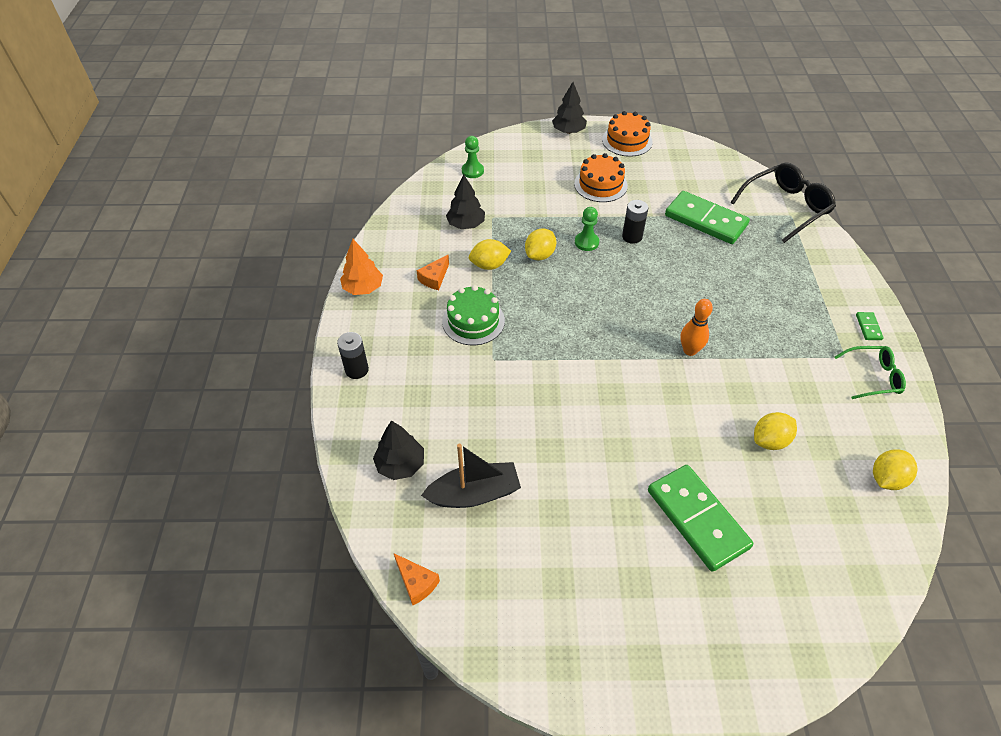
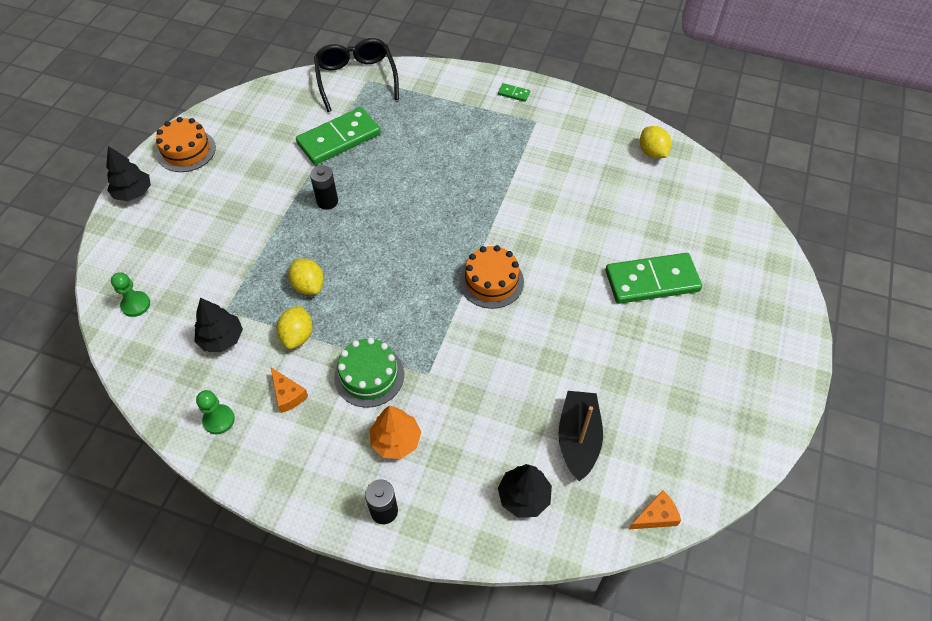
camera: 70 degrees left, 5 degrees up
orange tree [340,239,383,295] -> orange tree moved to [370,406,421,459]
orange cake [574,153,628,202] -> orange cake moved to [459,245,524,309]
green pawn [575,207,599,251] -> green pawn moved to [196,390,235,434]
orange bowling pin [681,299,713,356] -> none
yellow lemon [754,412,797,450] -> none
green glasses [835,346,906,399] -> none

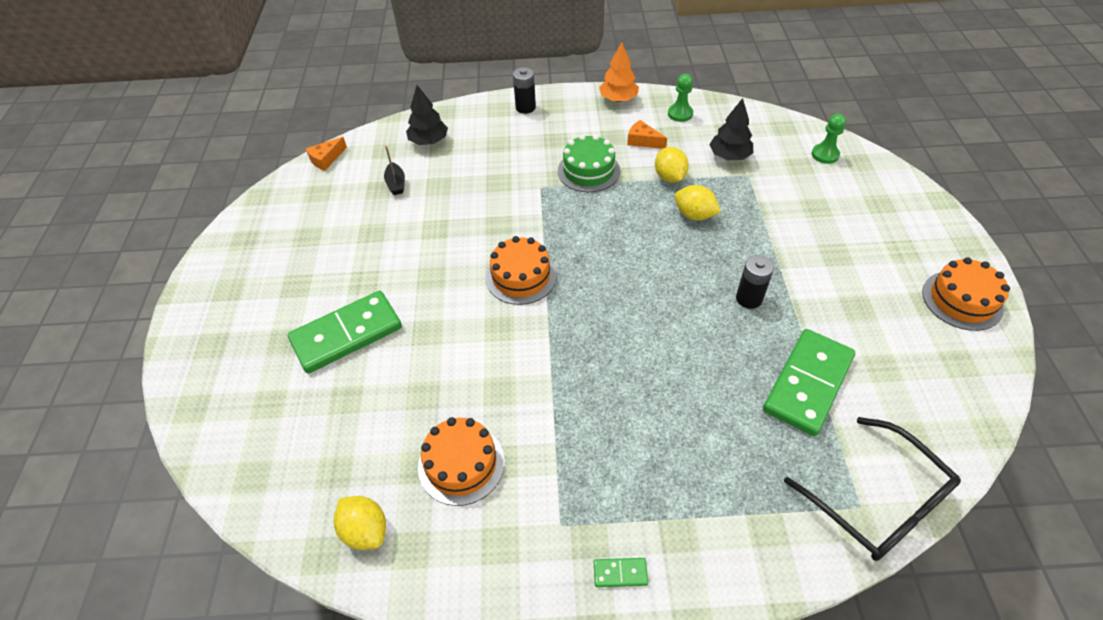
camera: 160 degrees right, 5 degrees down
black tree [106,146,151,201] -> none
orange tree [370,406,421,459] -> orange tree moved to [599,42,639,102]
black boat [558,391,603,482] -> black boat [384,145,405,195], size x0.54
none -> orange cake [418,417,505,506]

